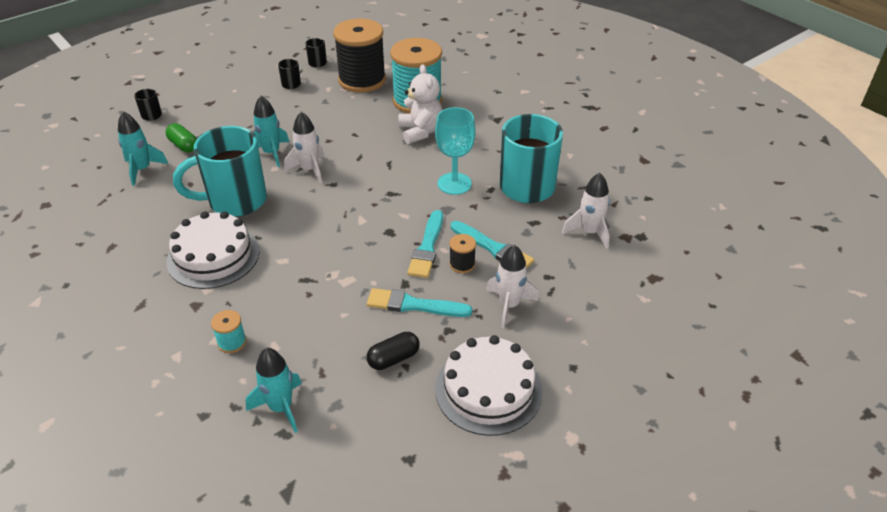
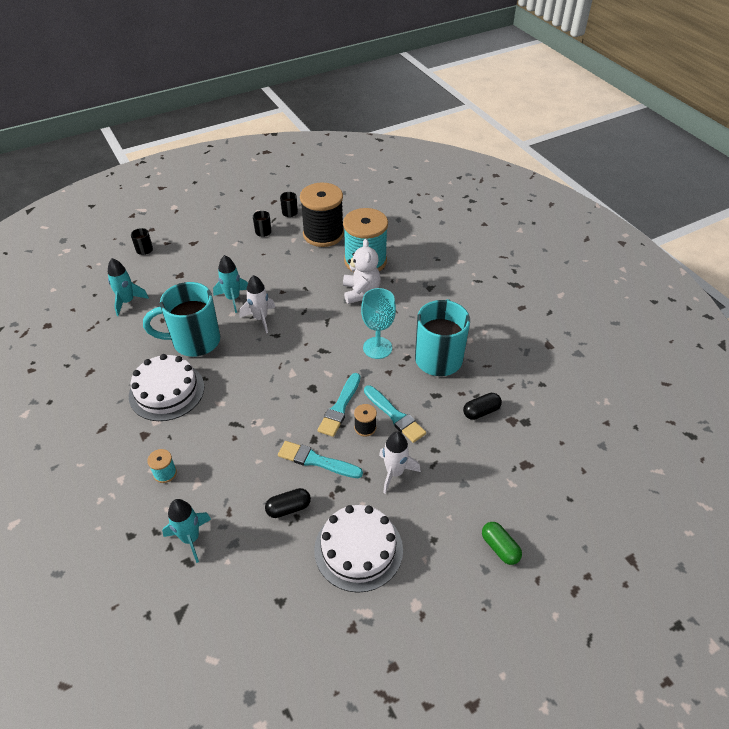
camera: 10 degrees right, 5 degrees up
green capsule [166,123,197,152] -> green capsule moved to [482,522,522,565]
white rocket [562,173,610,249] -> black capsule [463,393,502,420]

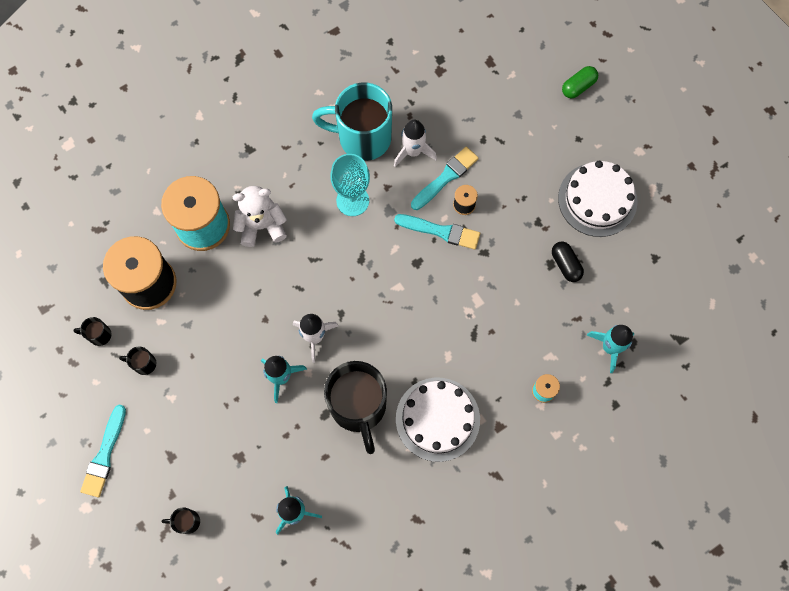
camera: 95 degrees left, 25 degrees up
turquoise mug [143,282,220,357] -> black mug [324,361,387,454]
turquoise brush [278,441,363,478] -> turquoise brush moved to [80,405,126,497]
white rocket [379,431,421,493] -> white rocket moved to [394,120,437,167]
black capsule [463,393,502,420] -> none

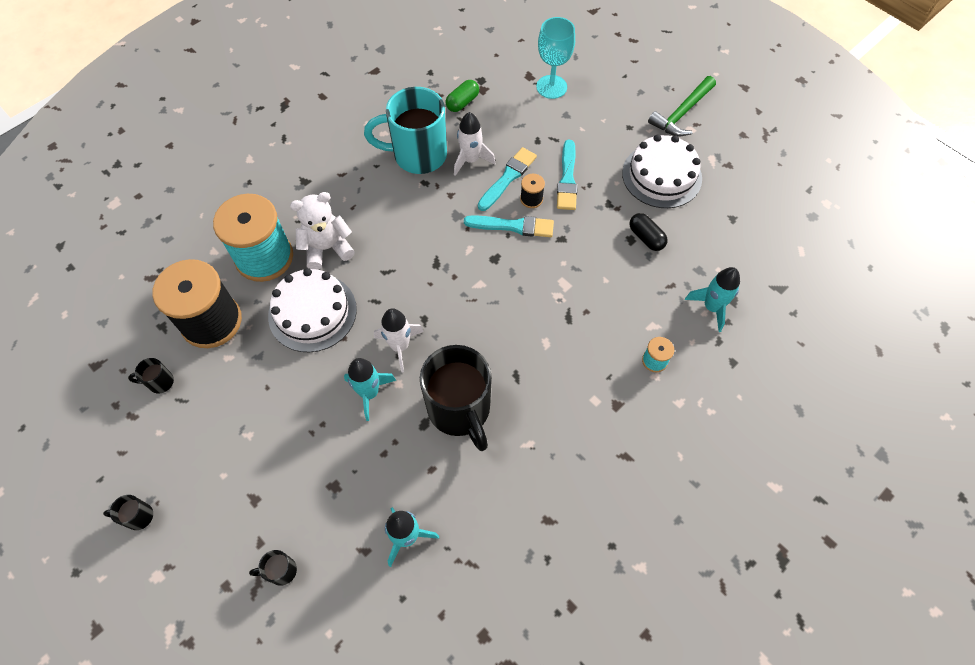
camera: 10 degrees left, 10 degrees down
turquoise brush [80,405,126,497] -> turquoise brush moved to [557,140,578,210]
black mug [119,347,156,375] -> black mug moved to [103,495,153,530]
turquoise goblet [330,154,370,216] -> turquoise goblet moved to [536,17,575,99]
white cake [396,377,480,462] -> white cake moved to [268,268,357,352]
green capsule [562,66,598,98] -> green capsule moved to [446,80,479,112]
none -> green hammer [648,76,716,137]

